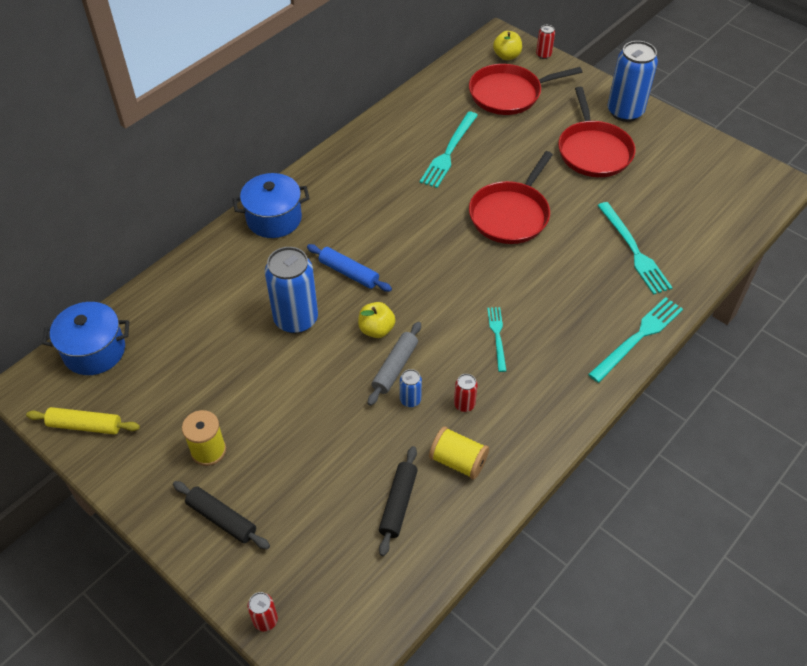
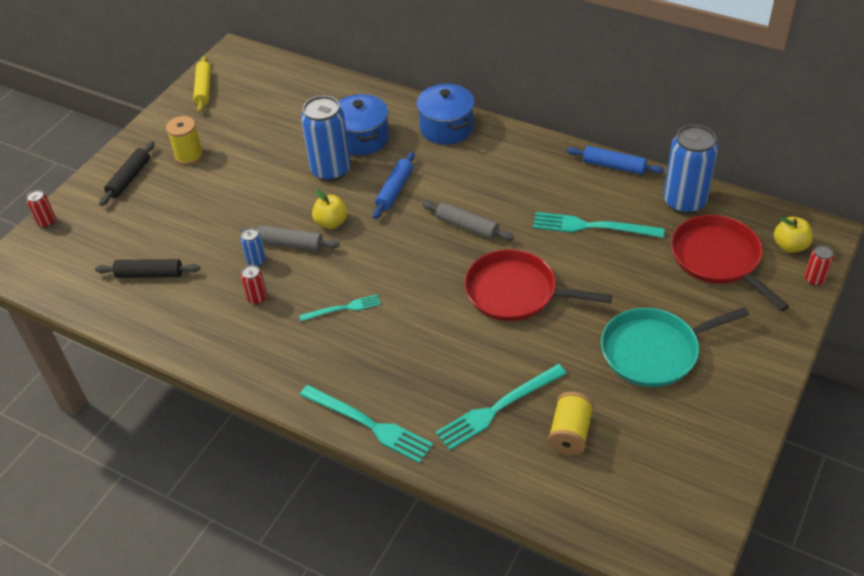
camera: 80 degrees right, 5 degrees down
blue pot [42,302,129,375] -> blue pot moved to [338,94,389,155]
yellow spool [429,426,489,479] -> yellow spool moved to [548,392,594,455]
red pan [558,87,635,177] -> turquoise pan [601,307,749,387]
blue can [608,41,658,122] -> blue can moved to [663,125,718,214]
none -> grey rolling pin [422,201,514,240]
none -> blue rolling pin [567,146,664,175]

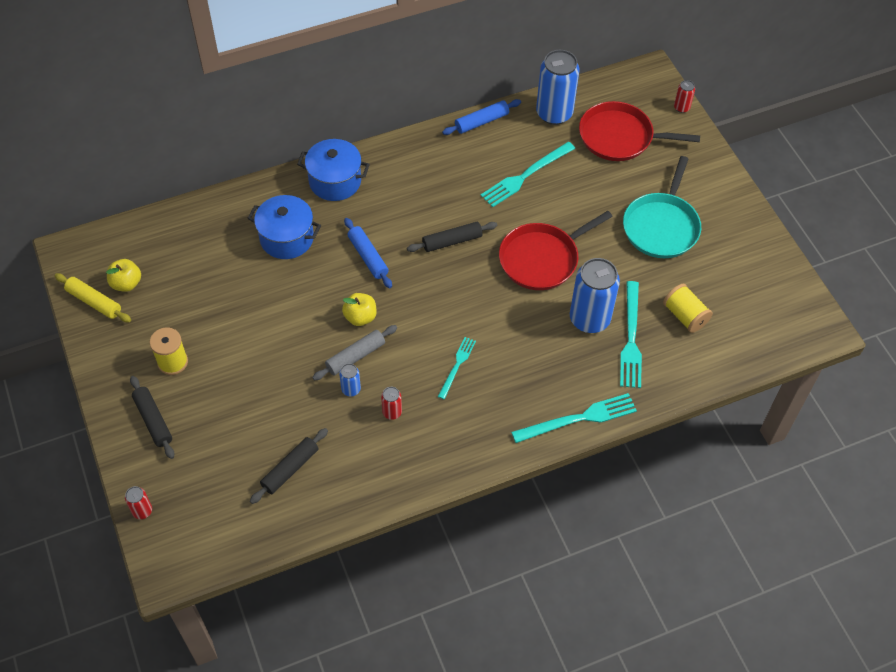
camera: 55 degrees left, 10 degrees up
blue can [301,96,351,181] -> blue can moved to [570,258,620,333]
grey rolling pin [422,201,514,240] -> black rolling pin [407,222,497,252]
yellow apple [774,217,813,253] -> yellow apple moved to [106,259,141,292]

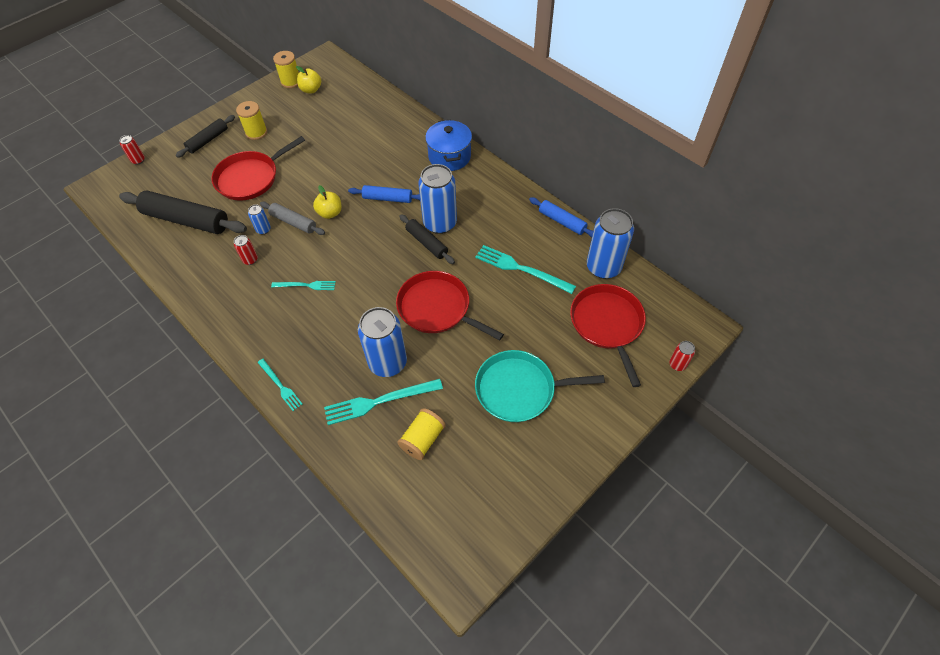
camera: 70 degrees right, 0 degrees up
yellow rolling pin [55,273,131,322] -> yellow spool [273,51,299,88]
blue pot [248,195,321,259] -> none
black rolling pin [250,428,328,504] -> black rolling pin [119,190,247,234], size x1.77
blue rolling pin [344,218,392,288] -> blue rolling pin turned 60 degrees clockwise [348,185,420,203]
turquoise fork [511,393,637,443] -> turquoise fork [257,359,303,411], size x0.60
none -> red pan [211,136,305,201]
none -> blue can [418,164,457,234]

